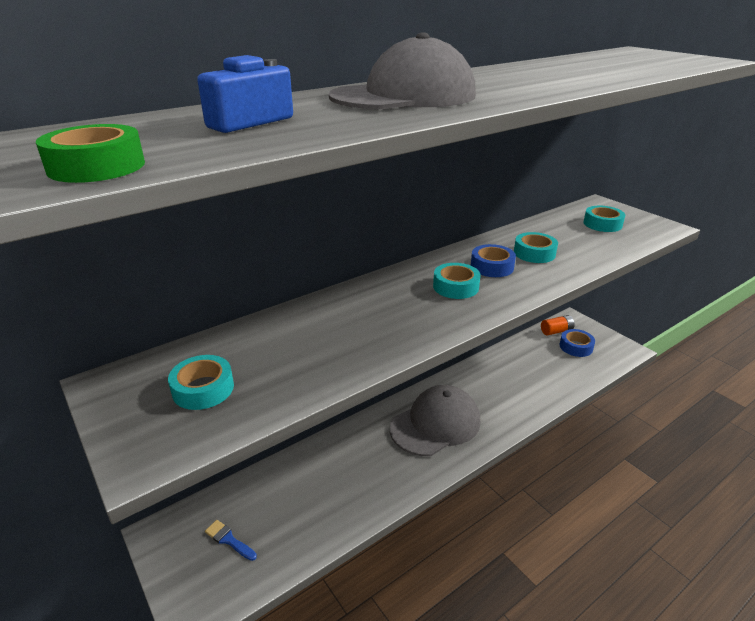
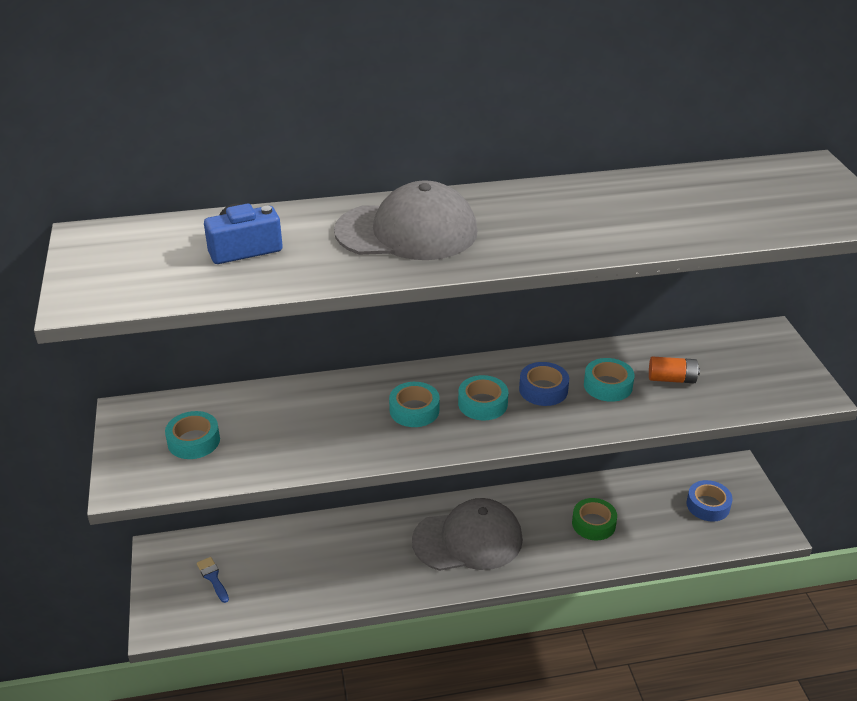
camera: 25 degrees right, 5 degrees up
green tape [36,124,145,183] -> green tape moved to [572,498,617,540]
orange battery [541,315,575,335] -> orange battery moved to [649,356,700,383]
turquoise tape [583,206,625,232] -> turquoise tape moved to [389,382,440,427]

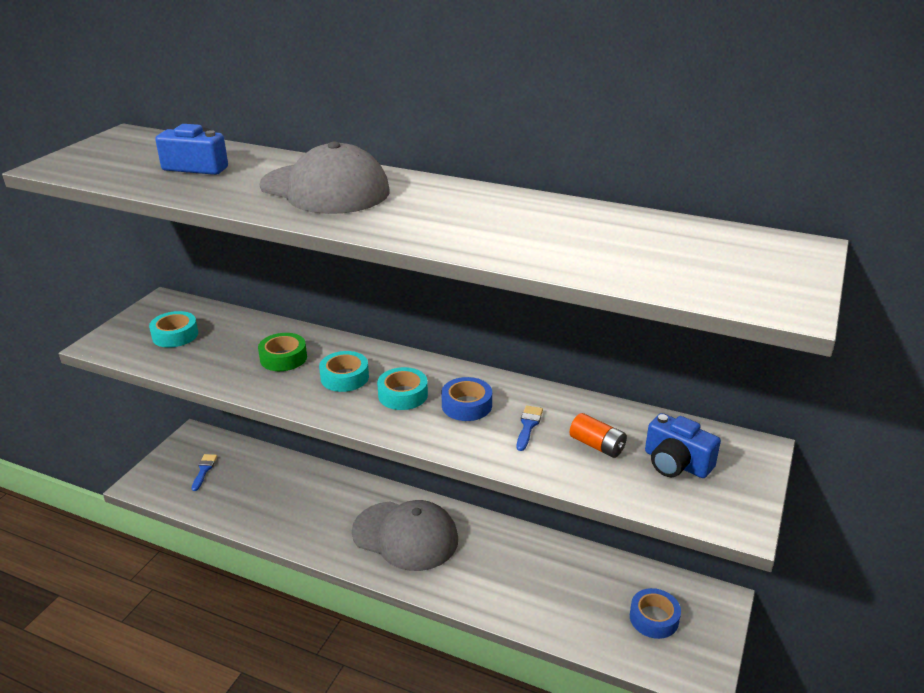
camera: 35 degrees right, 5 degrees down
green tape [572,498,617,540] -> green tape moved to [258,333,307,371]
turquoise tape [584,358,635,402] -> blue brush [517,405,543,451]
none -> blue camera [645,413,721,478]

